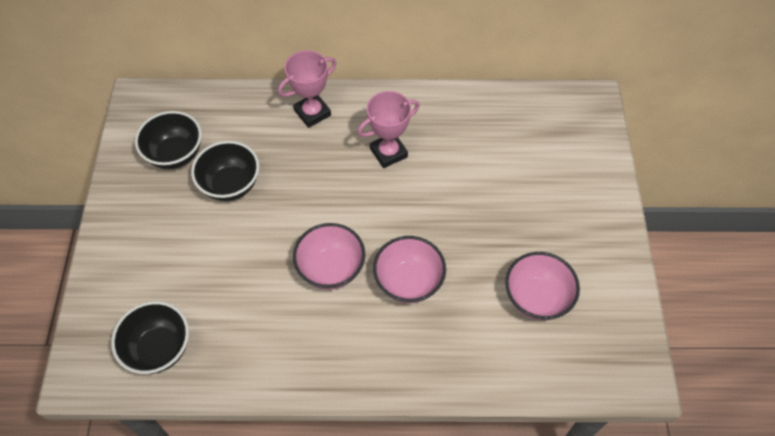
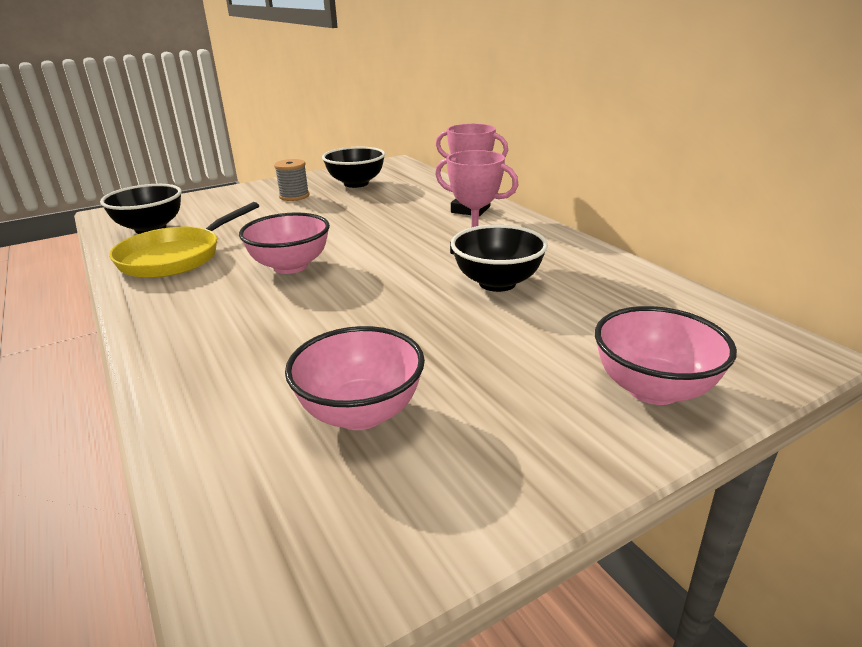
camera: 60 degrees right, 30 degrees down
black bowl [191,141,259,201] -> black bowl moved to [451,224,548,292]
pink bowl [373,236,446,303] -> pink bowl moved to [595,306,737,405]
none -> yellow pan [109,202,259,278]
none -> grey spool [274,159,309,201]

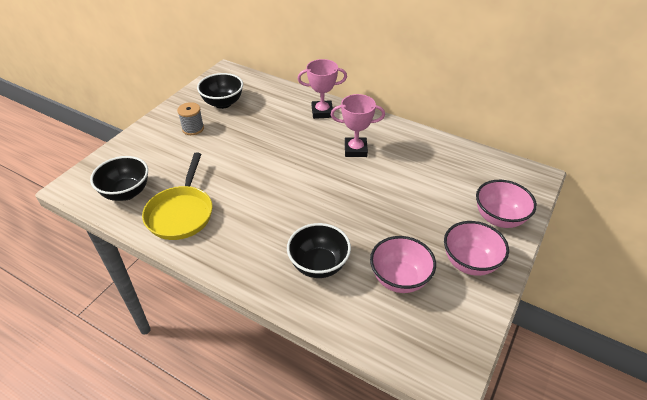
camera: 30 degrees left, 15 degrees up
pink bowl [239,212,330,274] -> pink bowl moved to [444,221,509,276]
black bowl [451,224,548,292] -> black bowl moved to [287,223,351,278]

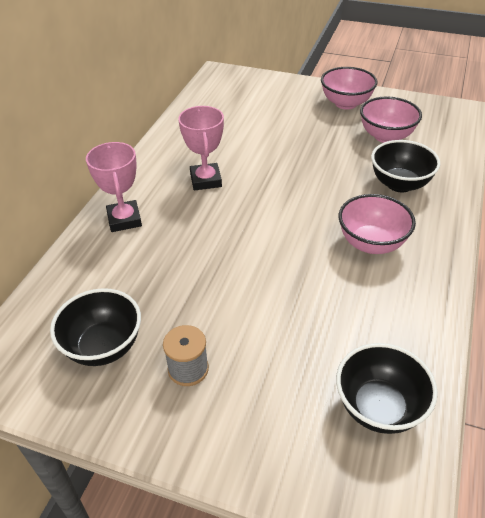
camera: 100 degrees left, 0 degrees up
yellow pan [142,152,212,240] -> none
pink bowl [476,180,537,228] -> pink bowl moved to [339,194,416,254]

